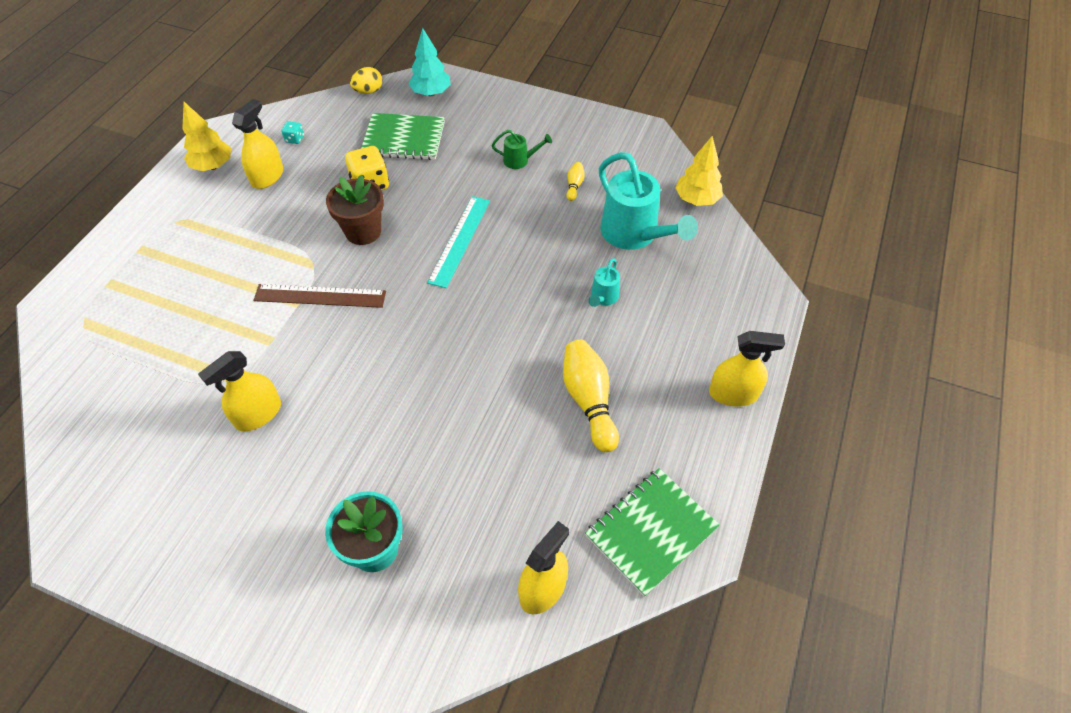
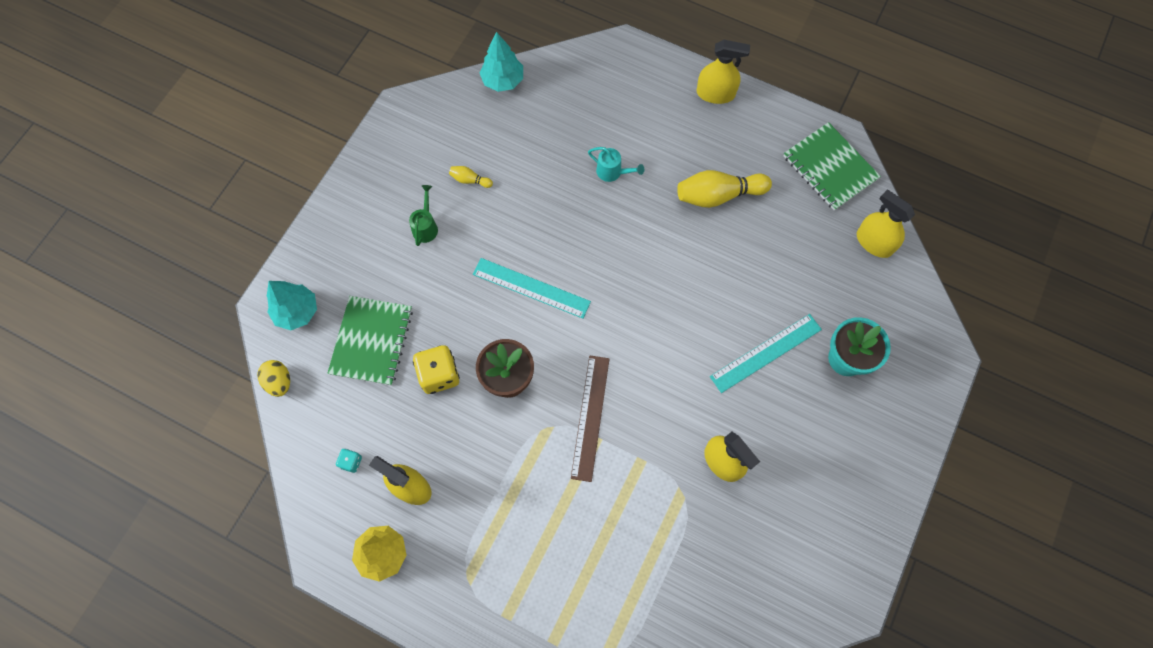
camera: 85 degrees left, 15 degrees up
turquoise watering can [599,152,698,250] -> none
yellow tree [675,136,723,206] -> turquoise tree [480,32,523,92]
yellow spray bottle [709,331,785,406] -> yellow spray bottle turned 90 degrees clockwise [697,40,750,104]
none -> turquoise ruler [710,314,822,393]

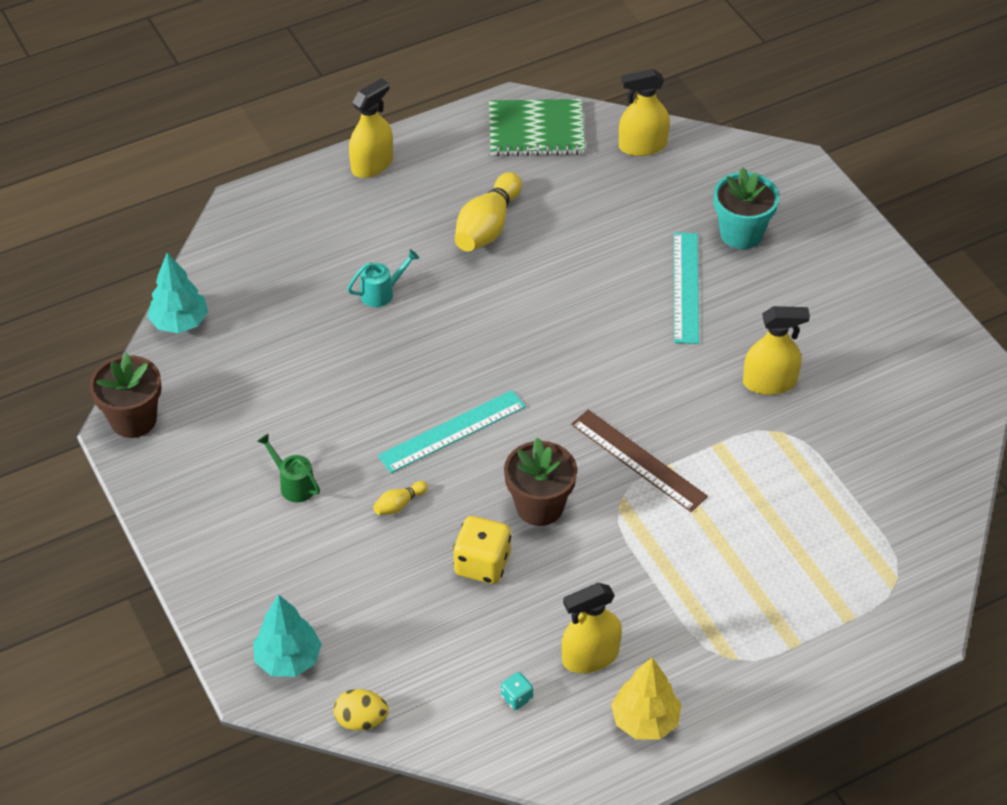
camera: 55 degrees left, 20 degrees down
green notebook [327,296,413,386] -> none
yellow bowling pin [449,166,493,188] -> yellow bowling pin moved to [373,481,428,515]
none -> brown flower pot [89,353,162,438]

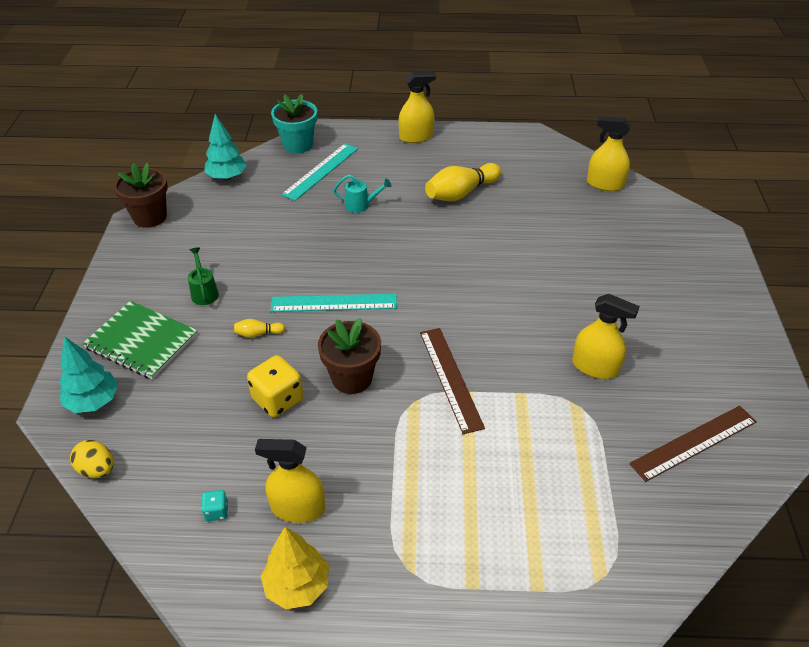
camera: 30 degrees right, 5 degrees down
green notebook [489,99,585,156] -> green notebook moved to [82,301,198,380]
turquoise ruler [674,232,699,344] -> turquoise ruler moved to [281,143,358,201]
turquoise flower pot [714,167,779,249] -> turquoise flower pot moved to [271,94,317,153]
none -> brown ruler [629,406,757,482]

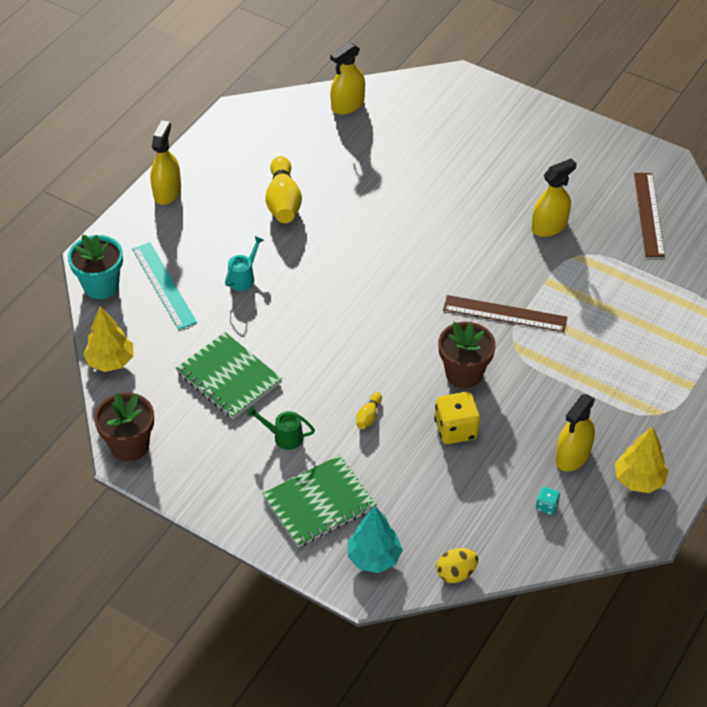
camera: 60 degrees left, 5 degrees up
turquoise tree [204,114,247,180] -> yellow tree [83,306,133,372]
turquoise ruler [270,294,397,312] -> none
none -> green notebook [176,332,282,419]

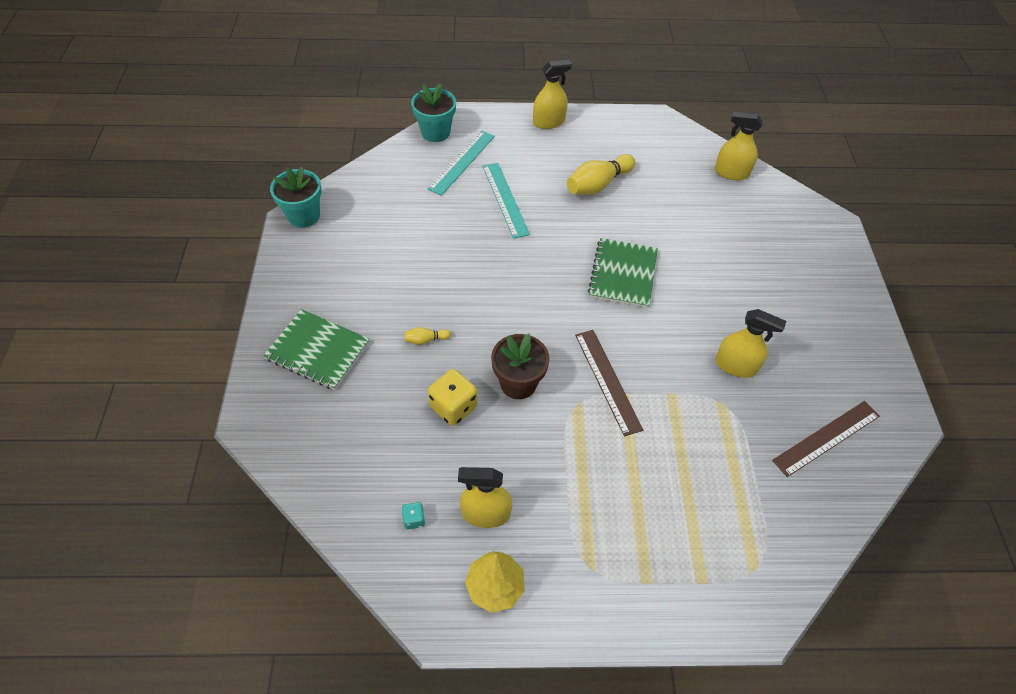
camera: 55 degrees right, 5 degrees up
yellow tree [83,306,133,372] -> none
brown flower pot [94,393,154,461] -> turquoise flower pot [270,167,322,228]
green notebook [176,332,282,419] -> green notebook moved to [588,238,658,308]
turquoise watering can [225,236,264,291] -> turquoise ruler [482,163,530,239]
green watering can [247,406,315,450] -> none
turquoise tree [347,506,403,573] -> none
yellow egg [436,548,478,583] -> none

